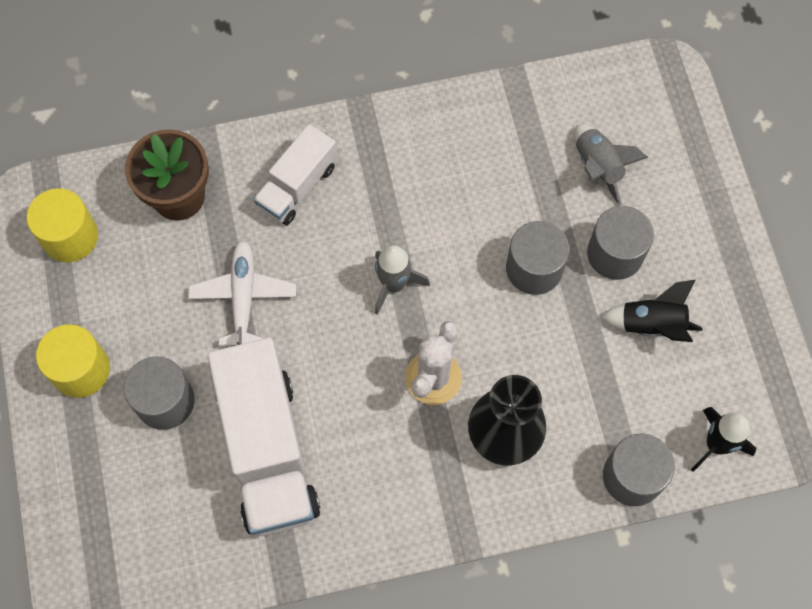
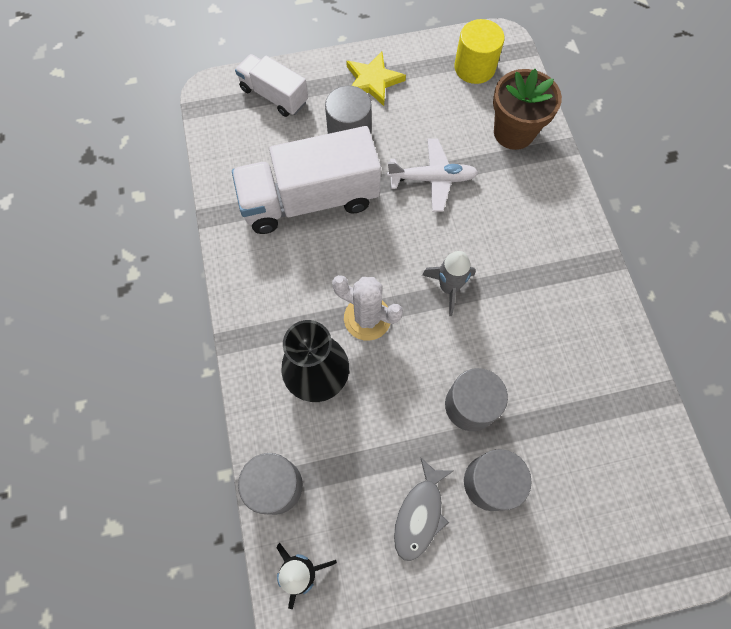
camera: 90 degrees right, 0 degrees up
yellow cylinder [36,324,110,398] -> yellow star [346,52,406,106]
white truck [253,124,337,225] -> white truck moved to [235,54,308,117]
grey rocket [574,124,648,206] -> none
black rocket [600,280,703,342] -> grey fish [394,457,453,561]

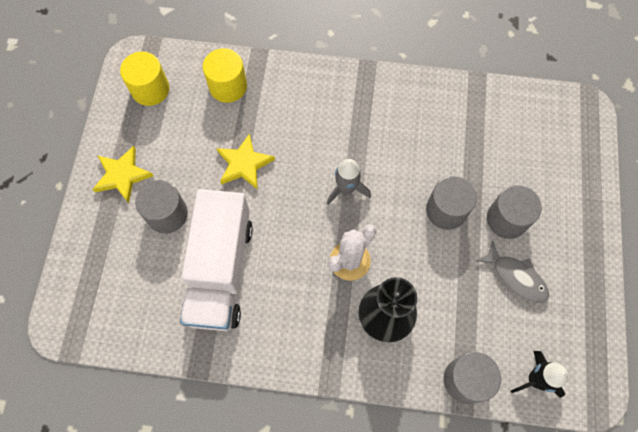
camera: 70 degrees left, 0 degrees up
white truck [235,54,308,117] -> none
white plane [387,138,478,212] -> yellow star [216,133,275,190]
brown flower pot [493,69,562,150] -> yellow cylinder [203,48,247,103]

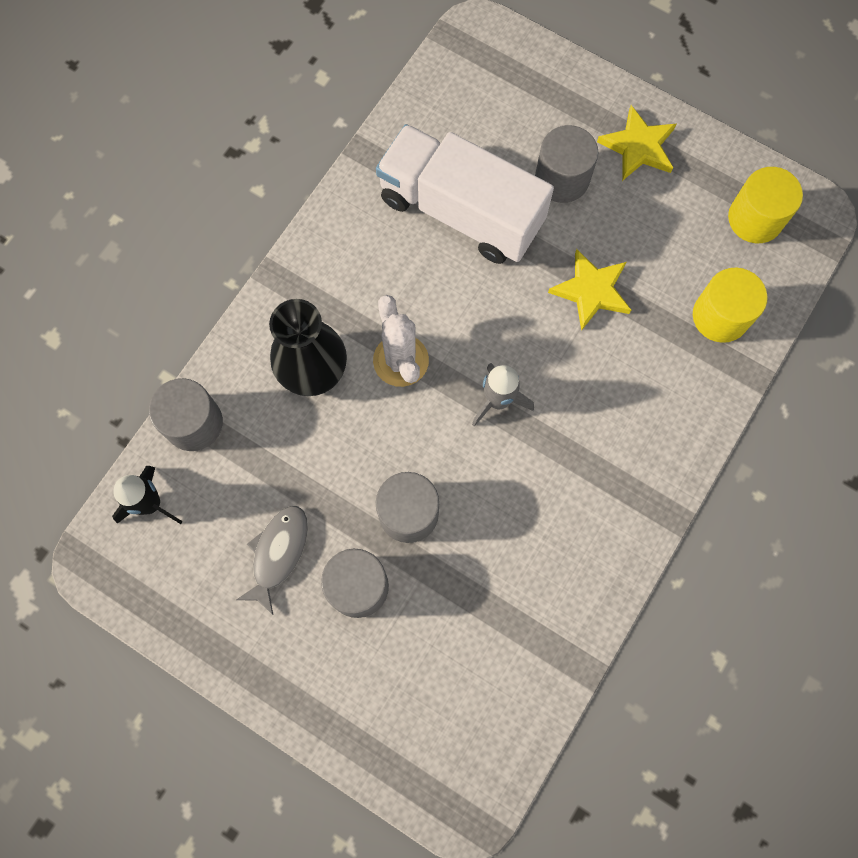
camera: 115 degrees right, 5 degrees up
grey fish [477,241,549,303] -> grey fish turned 135 degrees clockwise [236,506,308,615]

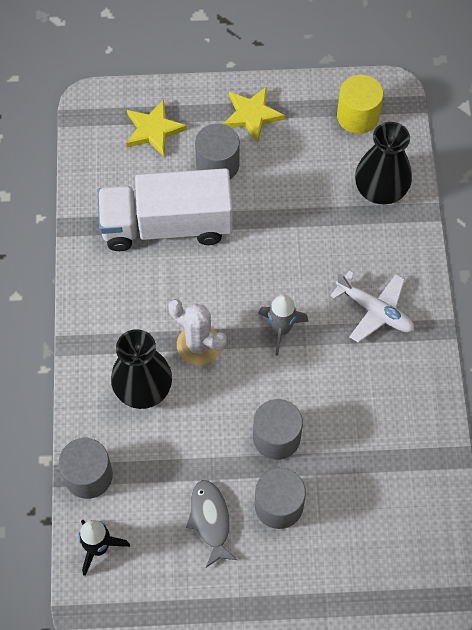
camera: 35 degrees left, 10 degrees down
yellow star [548,249,631,331] -> yellow star moved to [126,100,187,157]
yellow cylinder [693,268,768,343] -> black vase [355,122,412,205]
none -> white plane [330,271,414,343]

